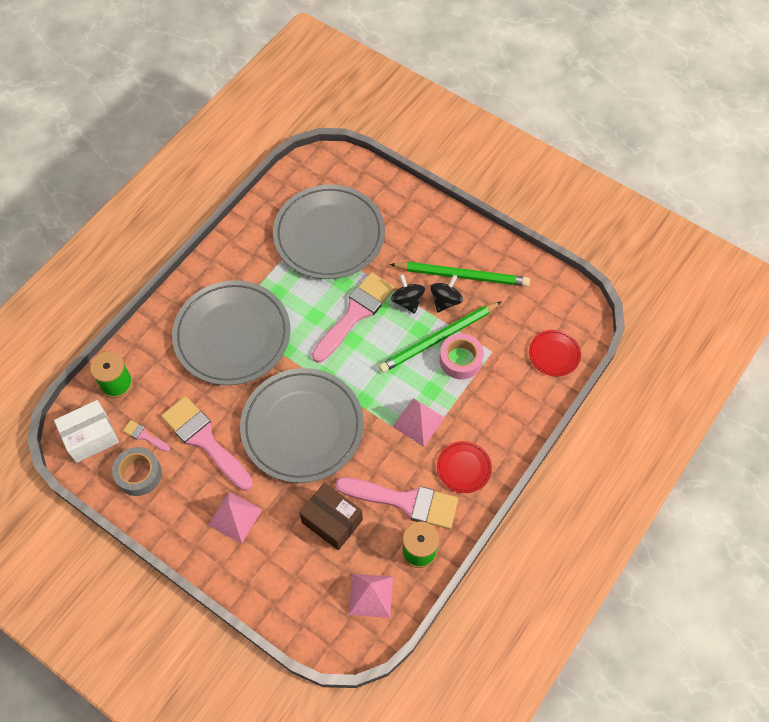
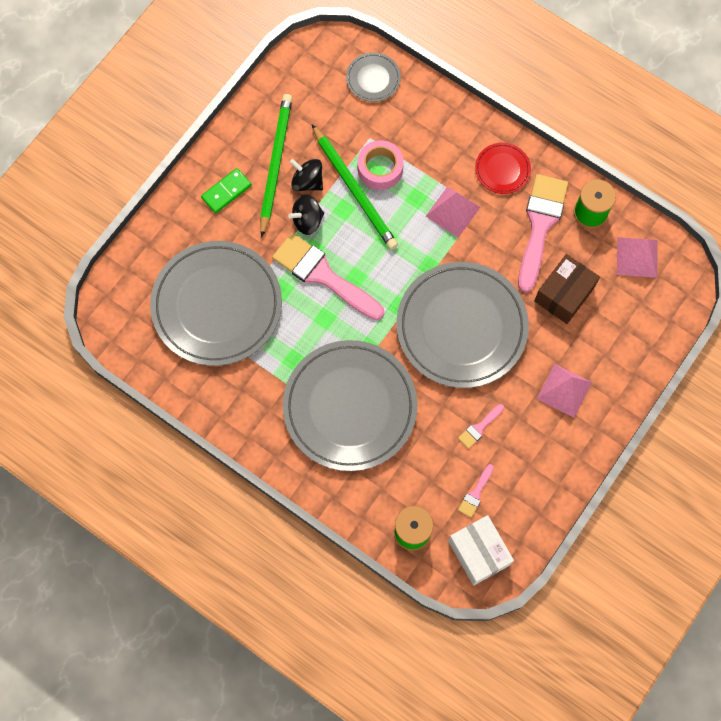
camera: 90 degrees left, 10 degrees up
grey tape [112,447,162,496] -> none
pink brush [161,396,253,491] -> pink brush [458,404,504,449], size x0.44
red plate [529,330,581,376] -> grey plate [346,53,401,102]
none -> green domino [201,168,252,213]

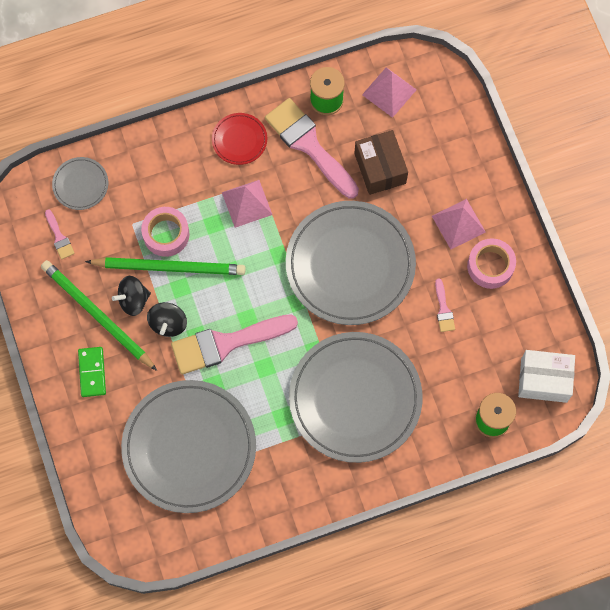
camera: 55 degrees left, 0 degrees up
pink brush [458,464,494,518] -> pink brush moved to [45,209,75,259]
none -> pink tape [467,238,516,289]

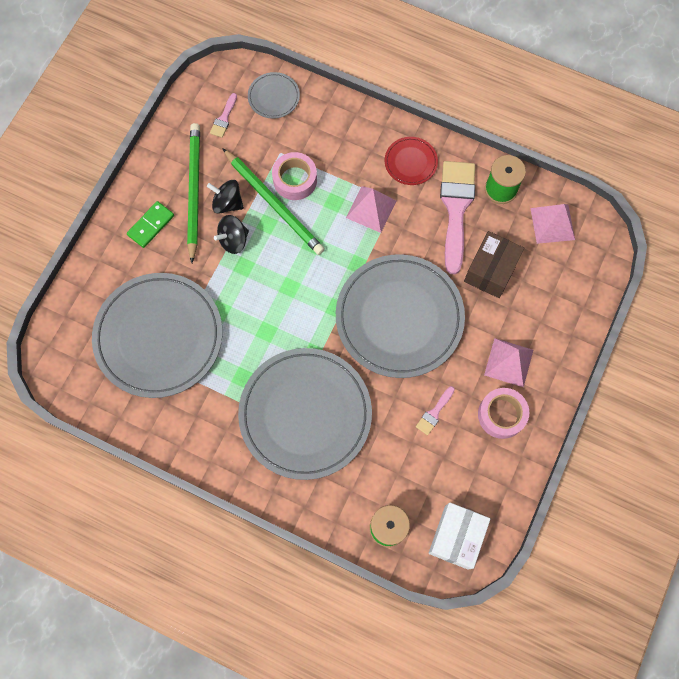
camera: 45 degrees right, 0 degrees up
pink brush [171,314,298,375] -> none
white box [518,350,575,403] -> white box turned 60 degrees clockwise [429,502,490,570]

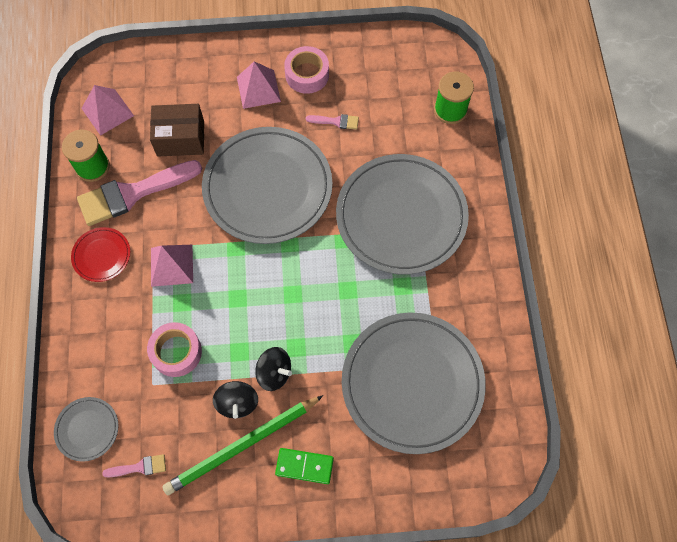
camera: 120 degrees left, 5 degrees down
green pencil [222,148,325,255] -> none
white box [429,502,490,570] -> none

